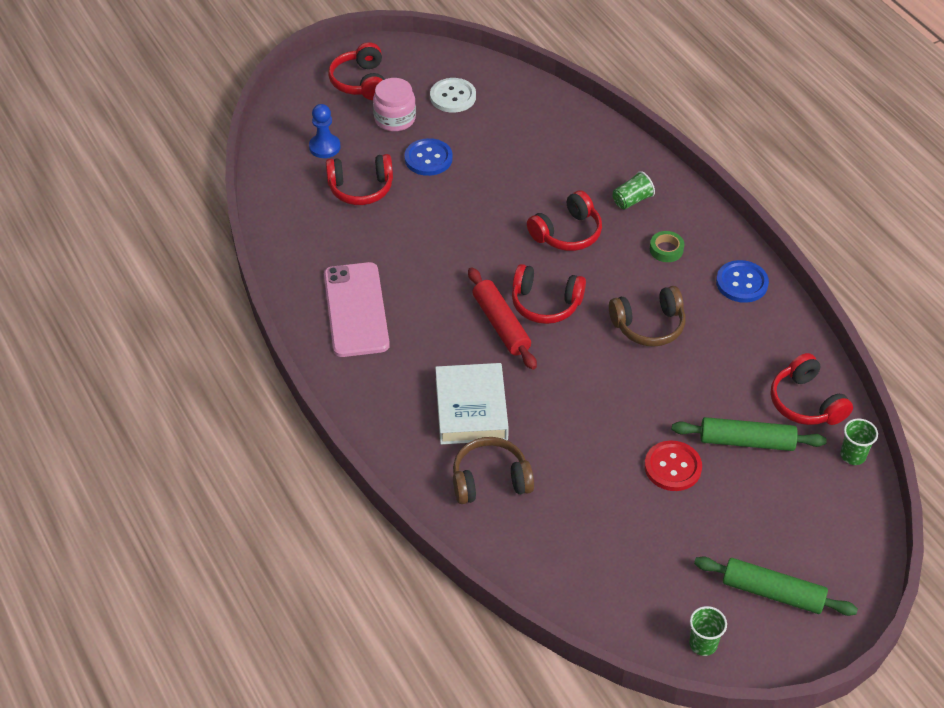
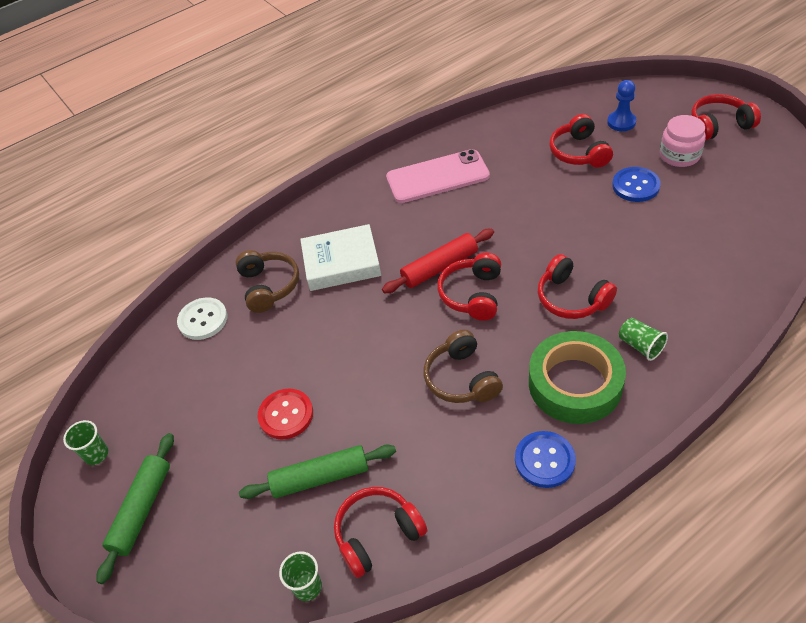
camera: 90 degrees right, 0 degrees up
white button [430,78,476,113] -> white button moved to [177,297,227,340]
green tape [650,231,684,262] -> green tape [529,331,626,424], size x2.48
green rolling pin [672,417,827,451] -> green rolling pin turned 75 degrees clockwise [239,445,396,499]

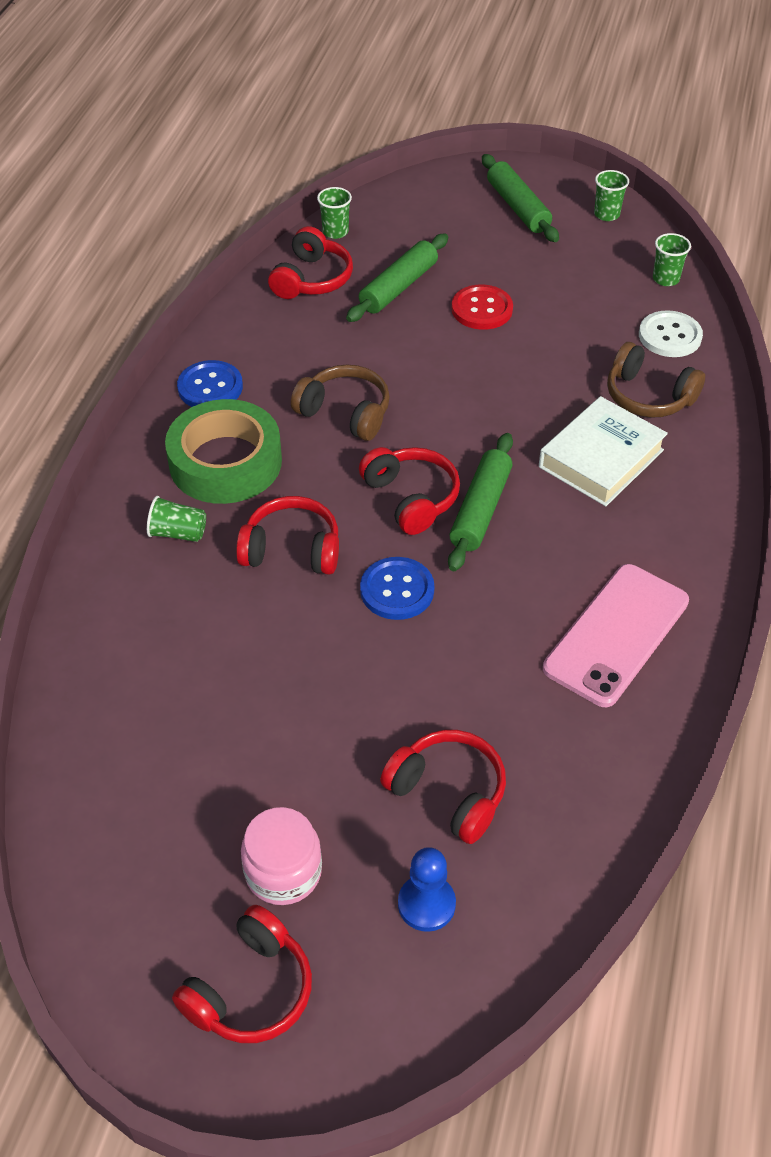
camera: 135 degrees right, 0 degrees up
red rolling pin [382,229,494,293] -> green rolling pin [448,433,513,571]
blue button [612,167,661,202] -> blue button moved to [360,557,434,620]
none -> green cup [653,233,691,286]

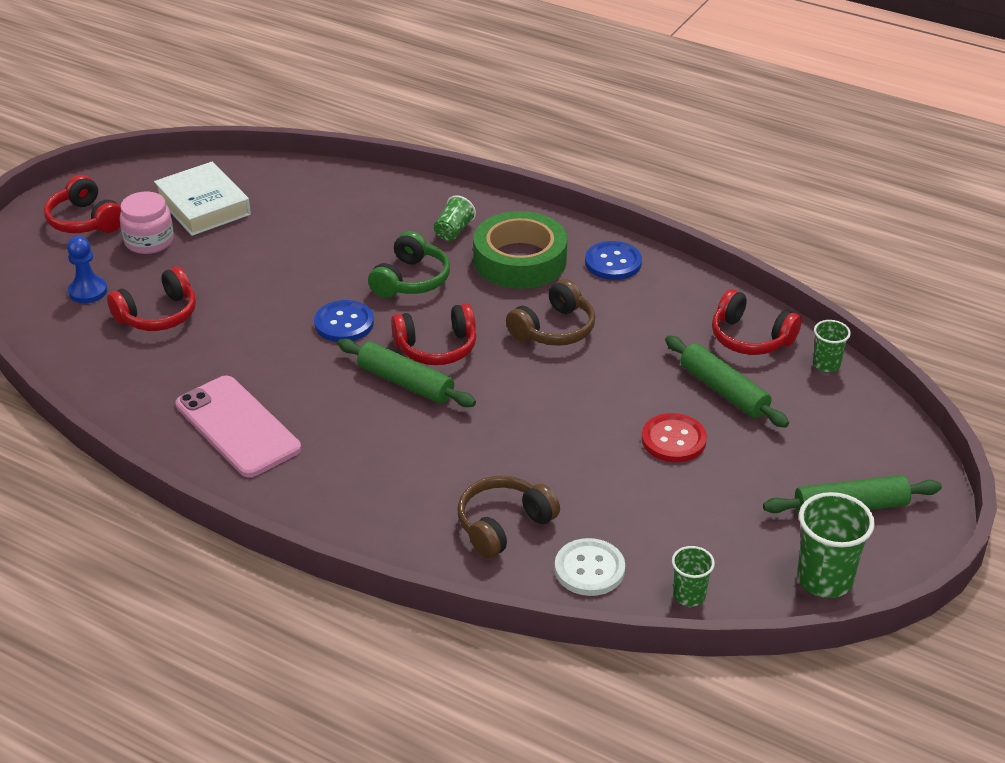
camera: 105 degrees right, 10 degrees down
red headphones [236,496,339,575] -> green headphones [368,231,450,298]
white book [539,396,668,506] -> white book moved to [154,162,251,236]
green cup [594,170,629,221] -> green cup [797,492,875,598], size x1.74

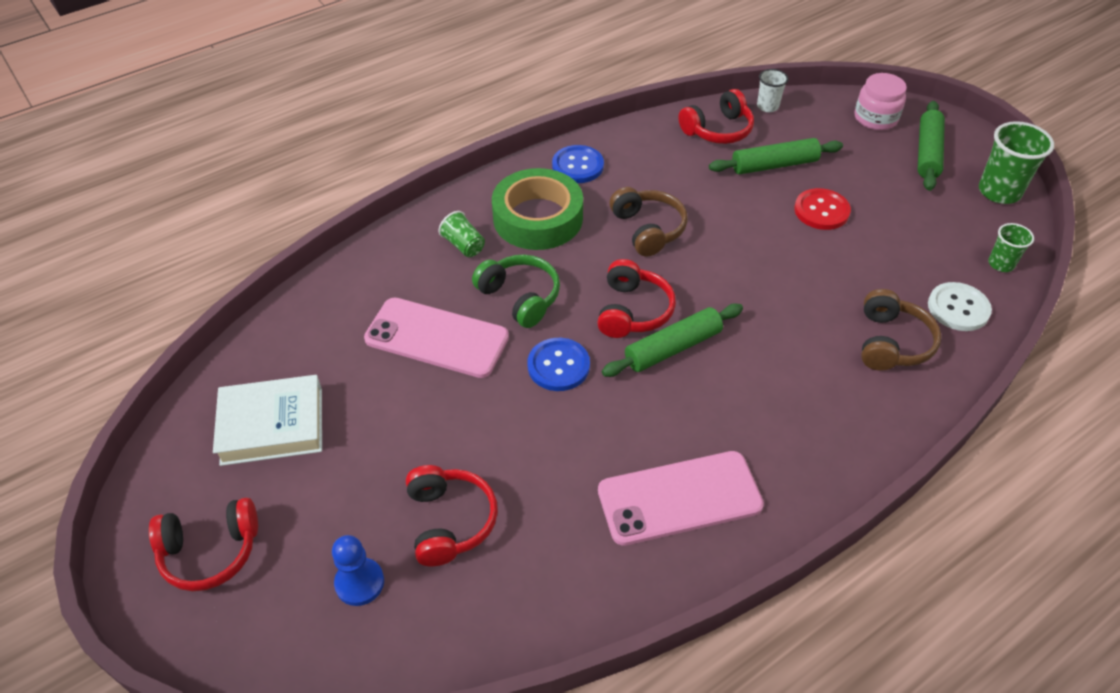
camera: 65 degrees left, 10 degrees up
pink jar [120,192,174,254] -> pink jar moved to [854,73,907,130]
brown headphones [458,476,560,559] -> brown headphones turned 150 degrees counterclockwise [861,289,942,371]
green cup [813,320,851,372] -> white cup [757,69,788,112]
none -> pink phone [364,297,509,378]

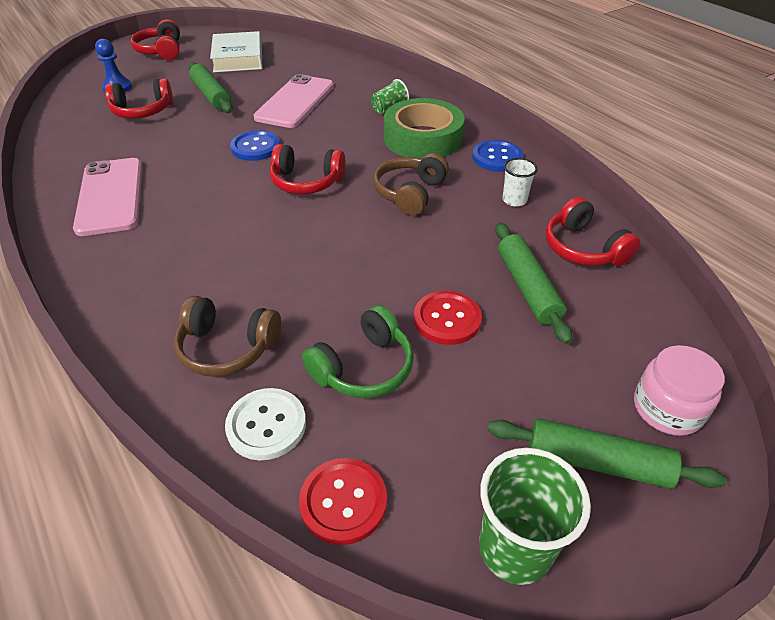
camera: 90 degrees right, 5 degrees down
green headphones [472,255,560,328] -> green headphones moved to [302,305,414,398]
green rolling pin [602,304,743,377] -> green rolling pin moved to [188,62,233,113]
brown headphones [609,187,688,257] -> brown headphones turned 135 degrees clockwise [373,153,449,215]
white cup [757,69,788,112] -> white cup moved to [502,158,538,207]
green cup [988,223,1034,272] -> red button [299,458,387,545]

